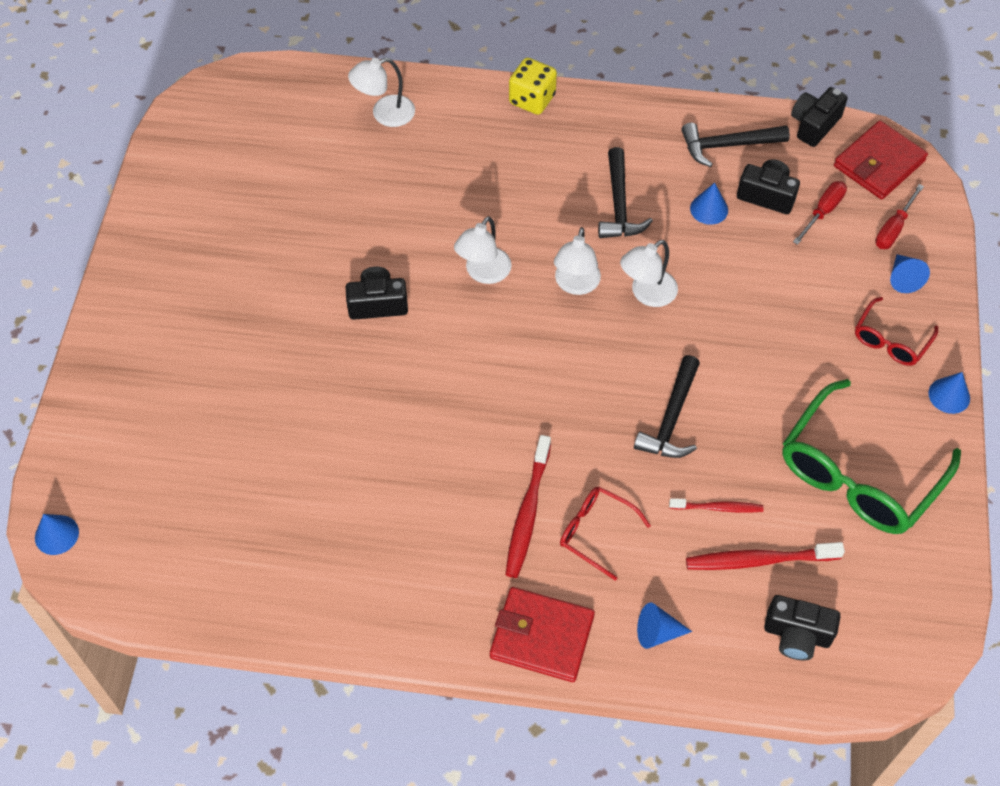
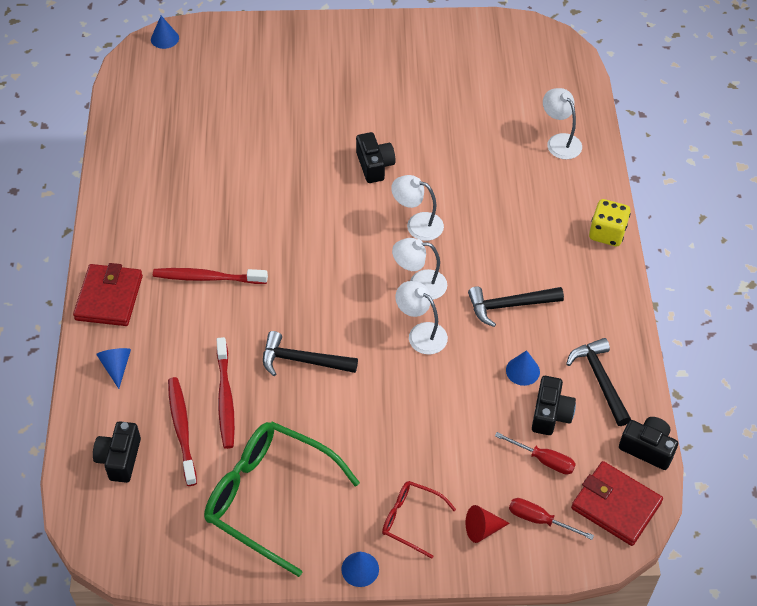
camera: 80 degrees right, 5 degrees down
red glasses [560,487,651,581] -> none
red toothbrush [669,498,763,513] -> red toothbrush [216,337,235,449], size x1.63
blue cone [890,254,930,293] -> red cone [466,505,510,543]

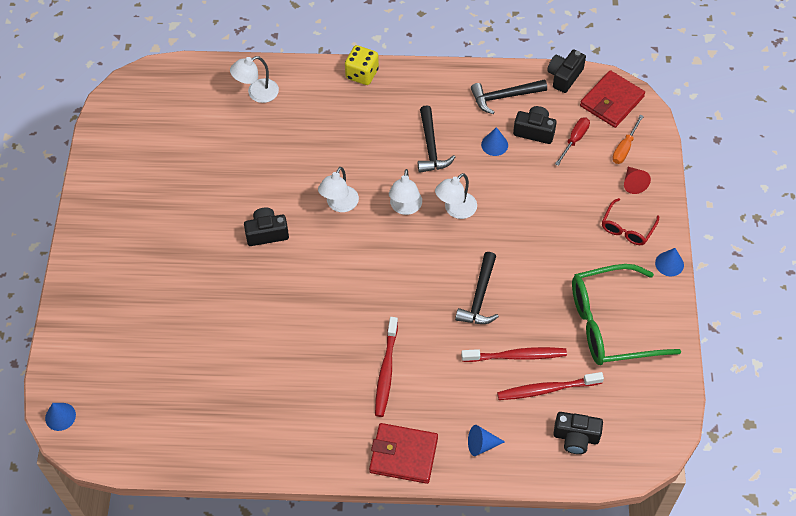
camera: 85 degrees left, 5 degrees up
green glasses [204,422,360,577] -> green glasses turned 45 degrees clockwise [572,264,681,365]
red screwdriver [509,498,594,540] -> orange screwdriver [612,115,644,164]

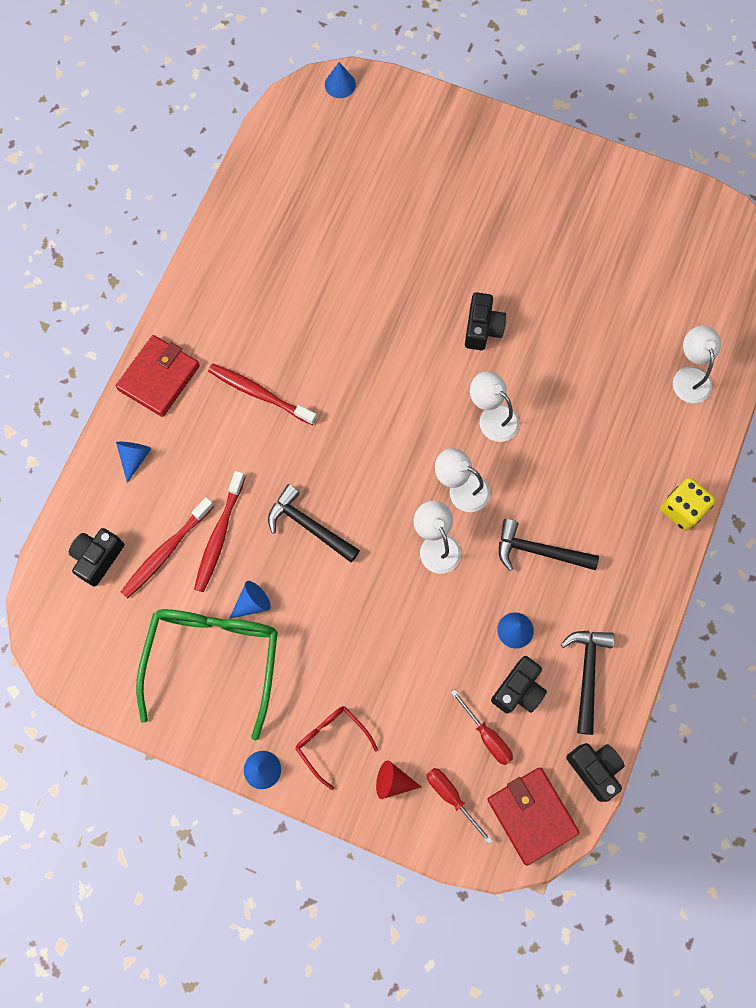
camera: 110 degrees right, 15 degrees up
red toothbrush [497,372,604,400] -> red toothbrush turned 150 degrees counterclockwise [121,497,214,598]
orange screwdriver [612,115,644,164] -> red screwdriver [427,768,493,844]
none -> blue cone [229,581,271,619]

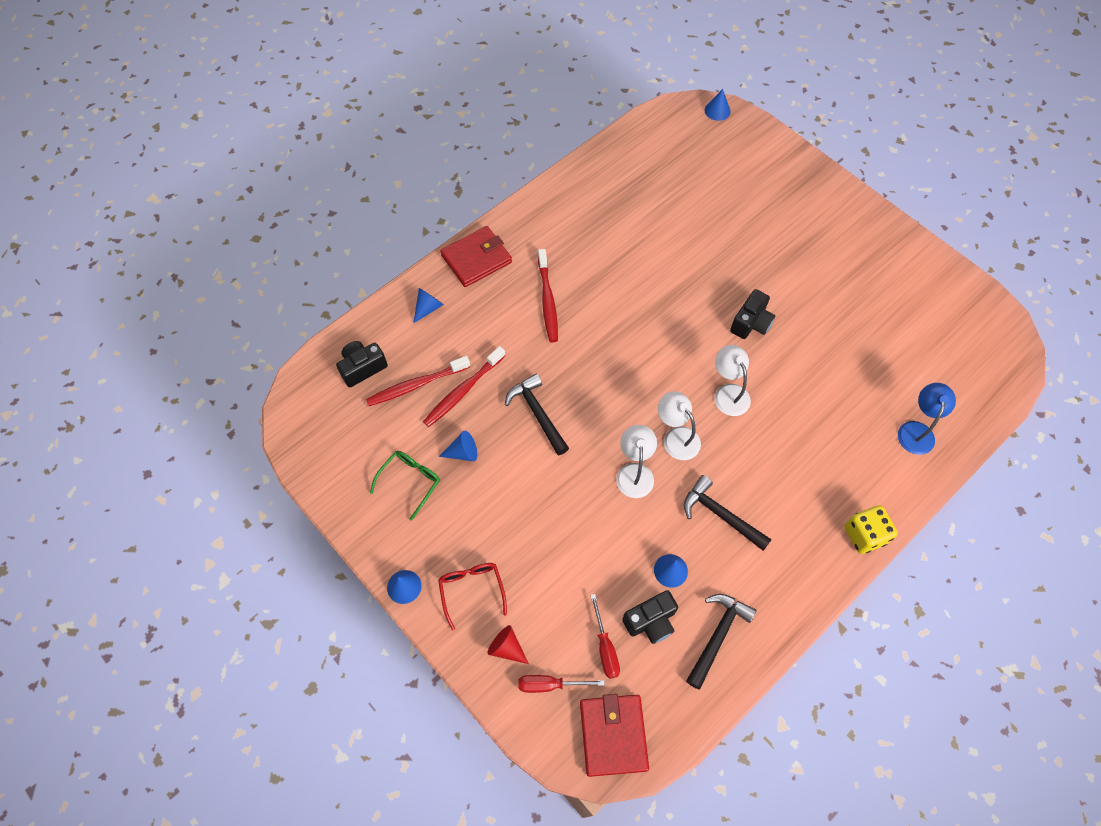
camera: 25 degrees right, 10 degrees down
green glasses [136,609,278,741] -> green glasses [370,451,440,521], size x0.50
red toothbrush [208,364,317,425] -> red toothbrush turned 150 degrees counterclockwise [538,249,558,342]
red screwdriver [427,768,493,844] -> red screwdriver turned 75 degrees counterclockwise [518,675,605,693]
black camera [566,743,625,802] -> none
white lamp [673,326,721,403] -> blue lamp [898,383,956,455]

